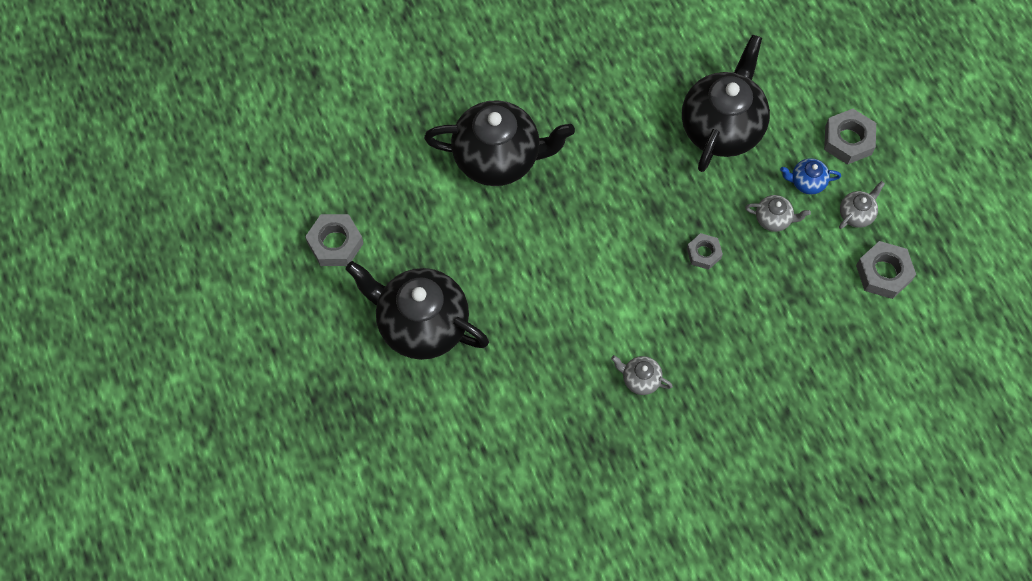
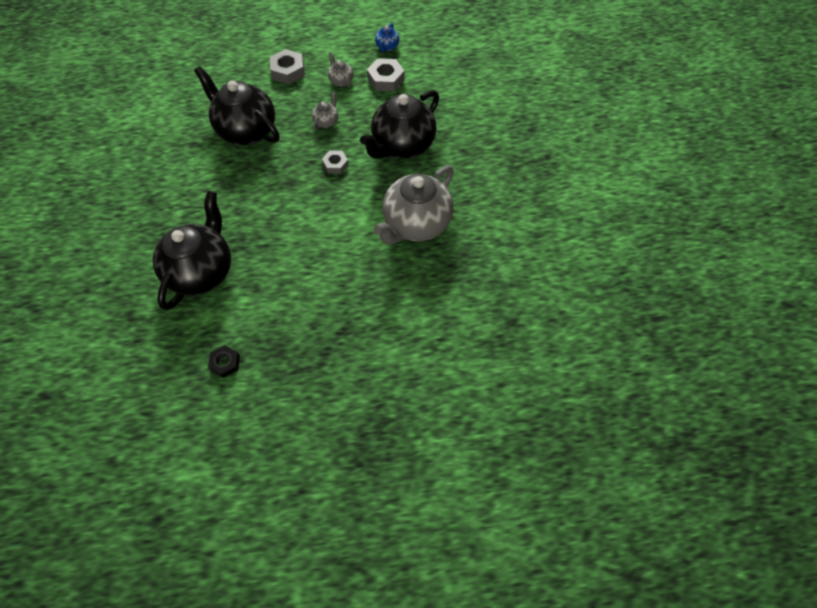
camera: 75 degrees left, 5 degrees down
grey nut [305,214,364,266] -> none
black teapot [346,261,489,360] -> black teapot moved to [360,90,439,159]
grey teapot [611,355,673,395] -> grey teapot [374,165,454,244], size x2.37
blue teapot [780,158,841,195] -> blue teapot moved to [375,23,399,52]
none -> black nut [208,345,240,378]

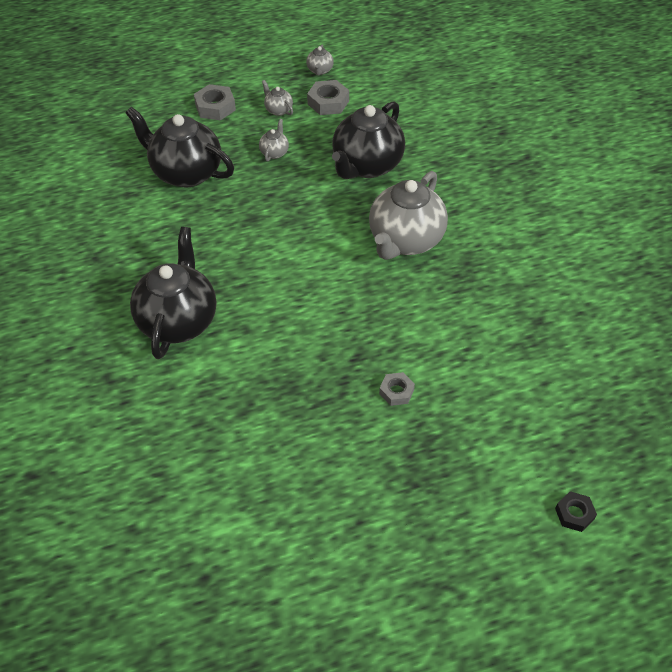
camera: 10 degrees left, 10 degrees down
black nut [208,345,240,378] -> black nut moved to [555,491,597,532]
grey nut [322,150,349,174] -> grey nut moved to [379,372,415,406]
blue teapot [375,23,399,52] -> grey teapot [306,45,334,75]

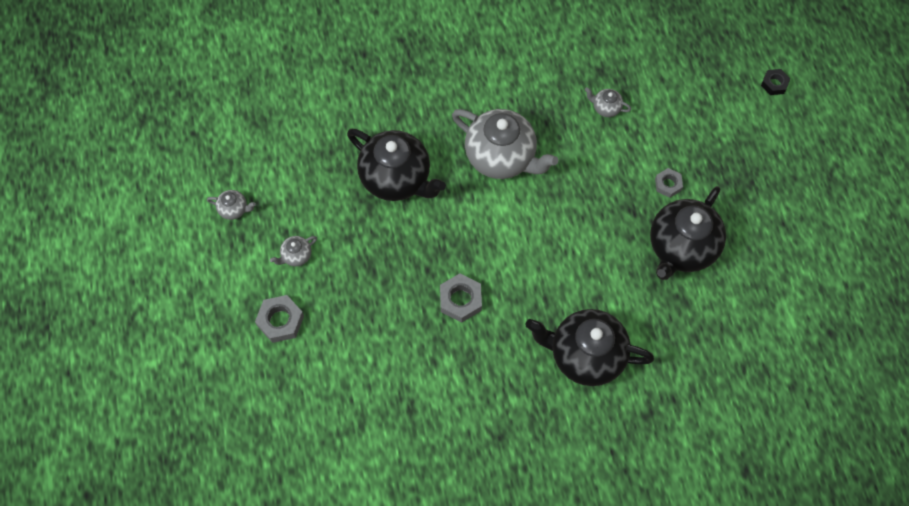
camera: 85 degrees left, 15 degrees up
black teapot [125,107,234,187] -> black teapot moved to [650,186,726,280]
grey teapot [259,119,289,161] -> grey teapot moved to [585,87,631,117]
grey nut [307,80,349,115] -> grey nut moved to [440,273,482,323]

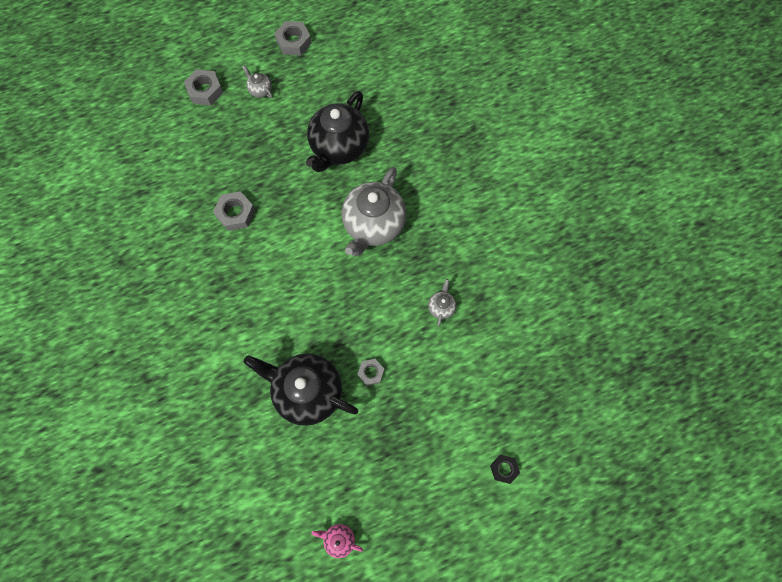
camera: 80 degrees right, 5 degrees up
grey teapot [207,190,256,220] -> grey nut [274,21,312,56]
black teapot [525,309,654,386] -> none
none -> pink teapot [311,524,363,558]

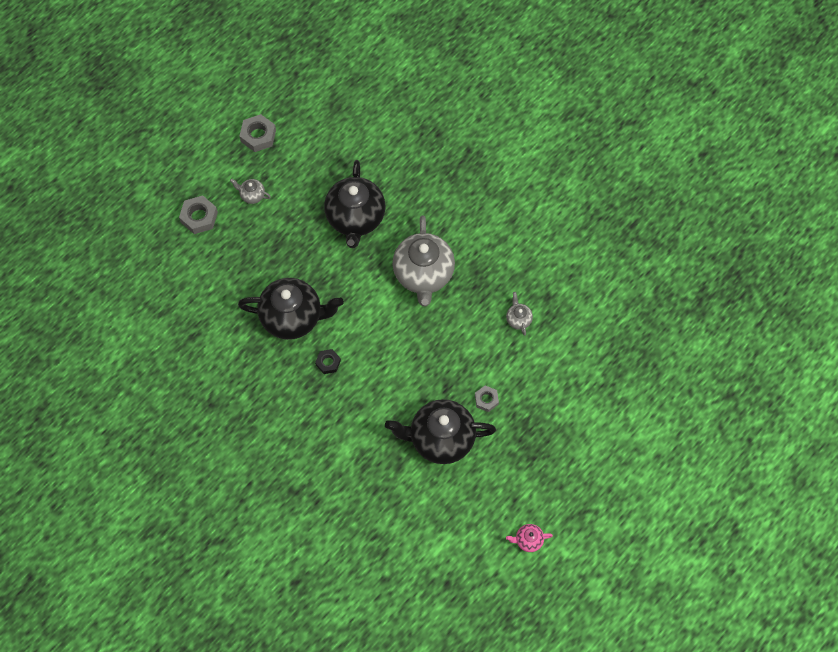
camera: 25 degrees left, 5 degrees down
grey nut [213,191,255,231] -> black teapot [238,278,344,340]
black nut [490,455,520,484] -> black nut moved to [315,349,341,374]

